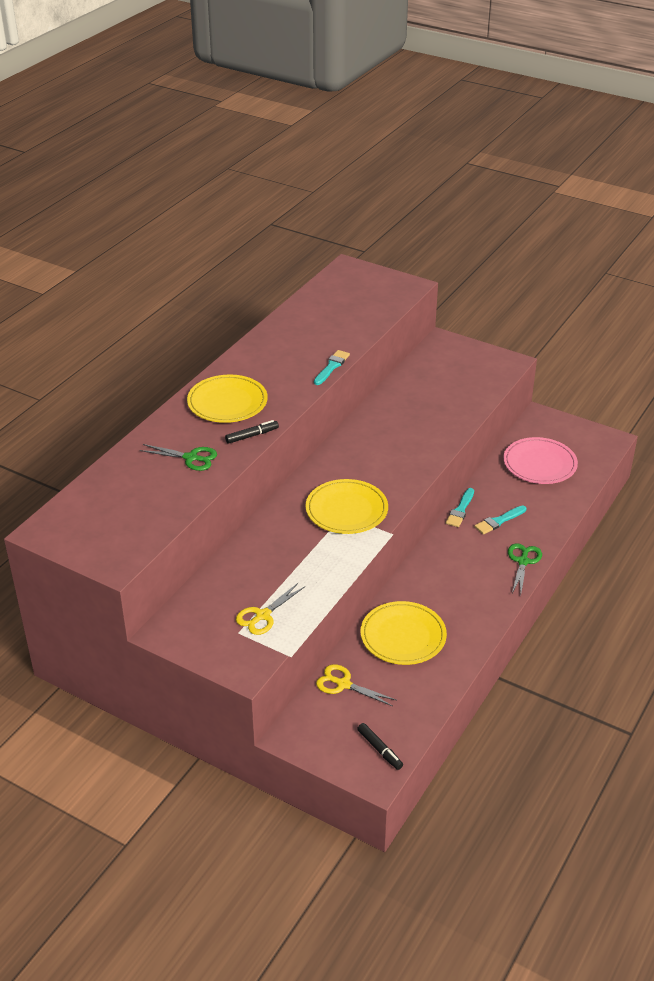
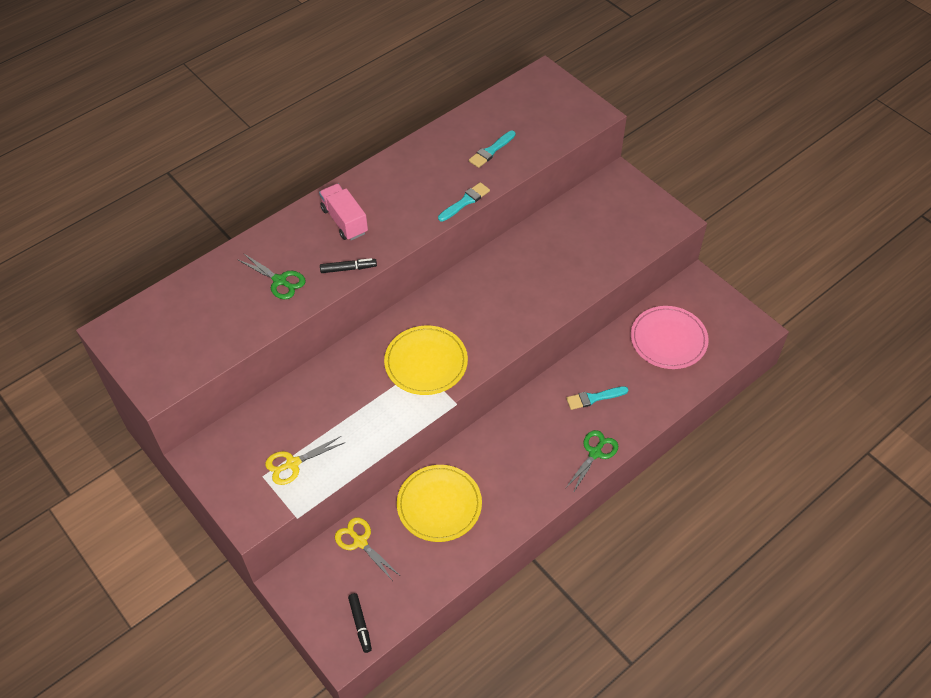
camera: 20 degrees right, 15 degrees up
yellow plate [187,375,268,423] -> pink truck [319,184,368,240]
turquoise brush [446,488,474,527] -> turquoise brush moved to [469,131,516,168]

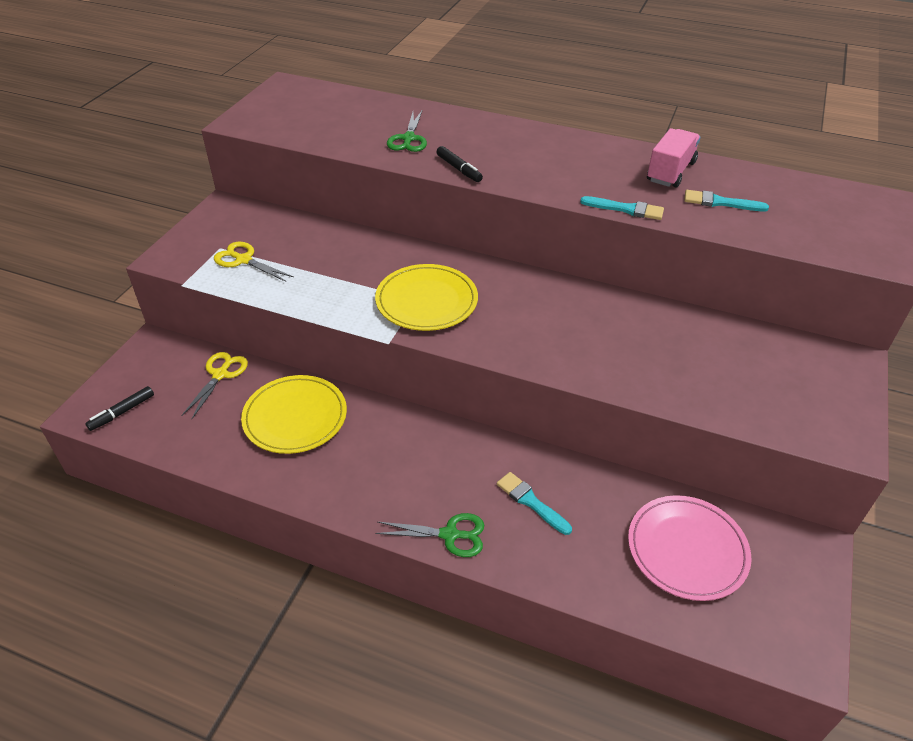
camera: 60 degrees right, 10 degrees down
pink truck [319,184,368,240] -> pink truck moved to [647,128,701,188]

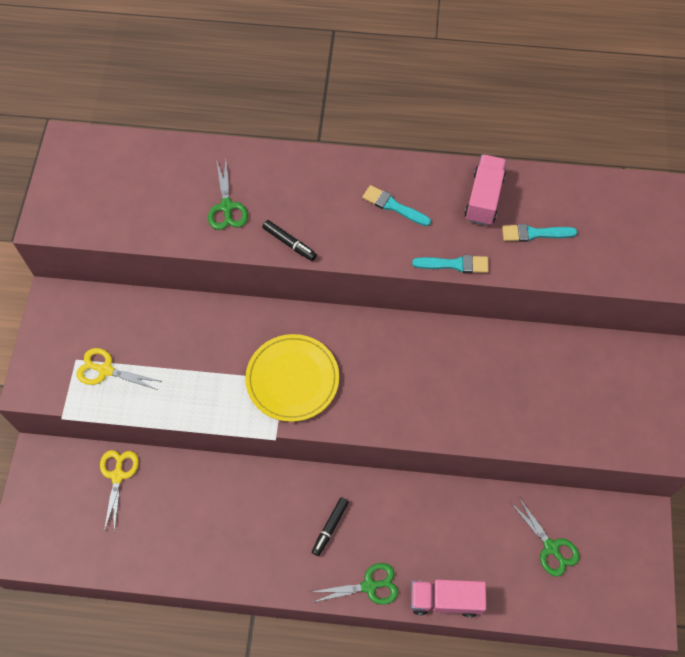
camera: 15 degrees left, 20 degrees up
black marker [85,386,154,431] -> black marker moved to [312,497,349,556]
yellow plate [241,375,347,454] -> none
turquoise brush [497,472,572,535] -> turquoise brush moved to [362,185,431,226]
pink plate [628,495,752,601] -> green scissors [510,498,579,577]
none -> pink truck [411,579,486,617]

